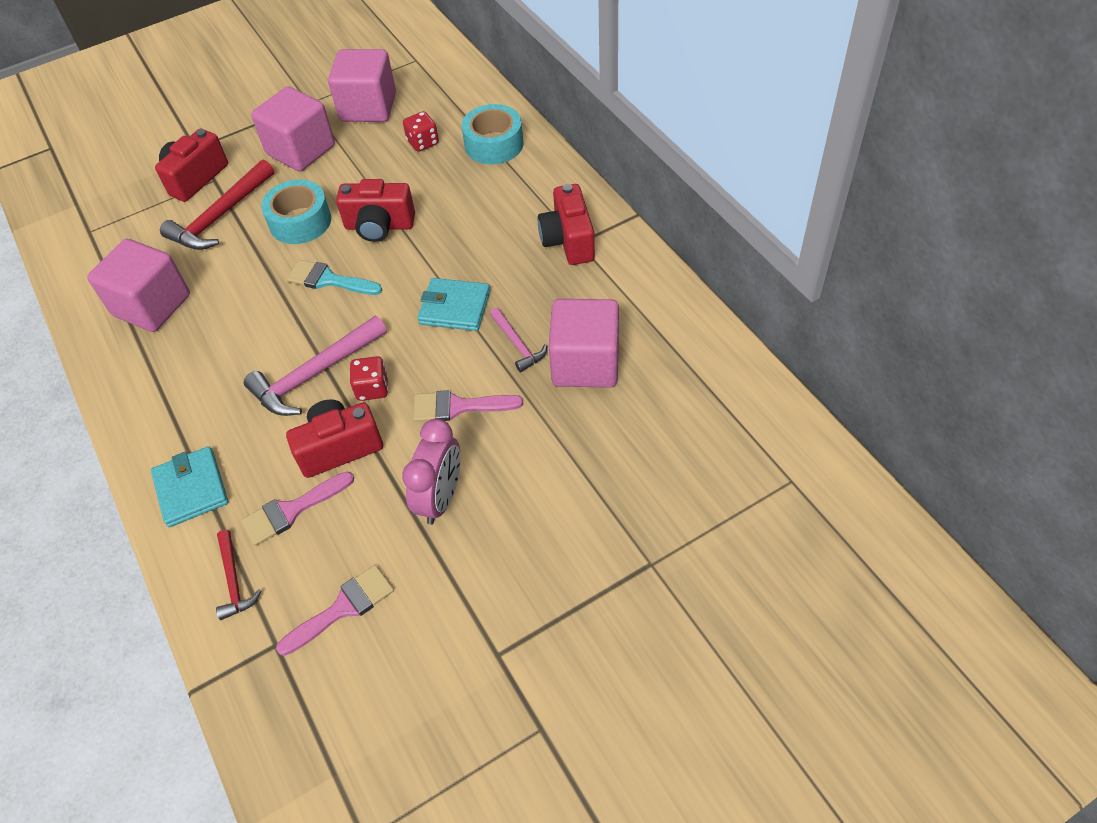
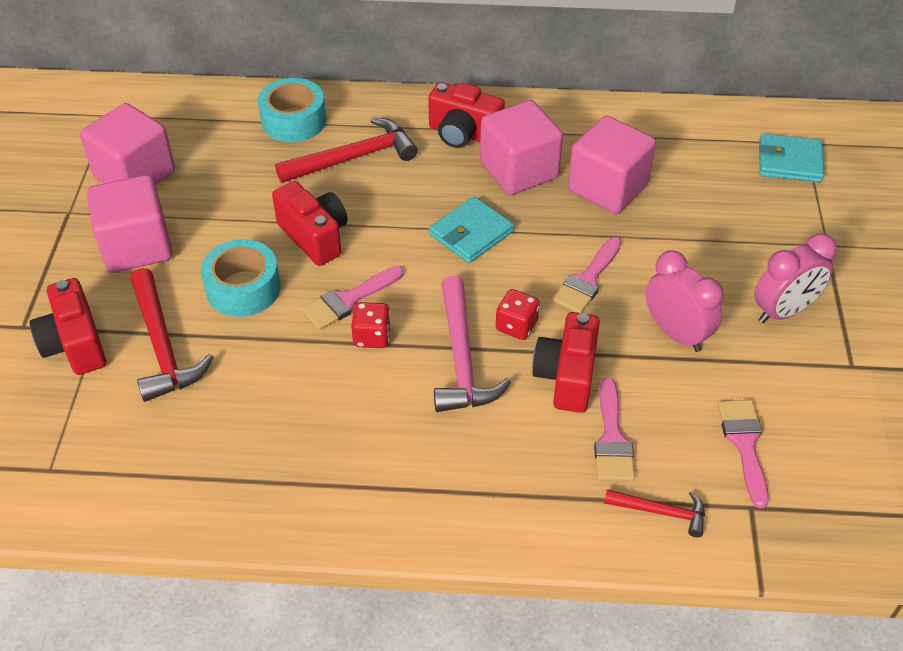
camera: 60 degrees left, 5 degrees down
pink cube [87,239,190,332] -> pink cube moved to [480,100,563,195]
turquoise wallet [151,446,228,527] -> turquoise wallet moved to [759,134,824,183]
turquoise brush [287,260,382,295] -> pink brush [302,266,404,330]
red camera [336,179,415,242] -> red camera turned 75 degrees counterclockwise [272,181,347,266]
red dice [403,111,439,152] -> red dice moved to [351,302,391,348]
pink hammer [490,308,547,372] -> none
none -> red hammer [275,117,418,183]
none -> pink clock [754,233,837,323]

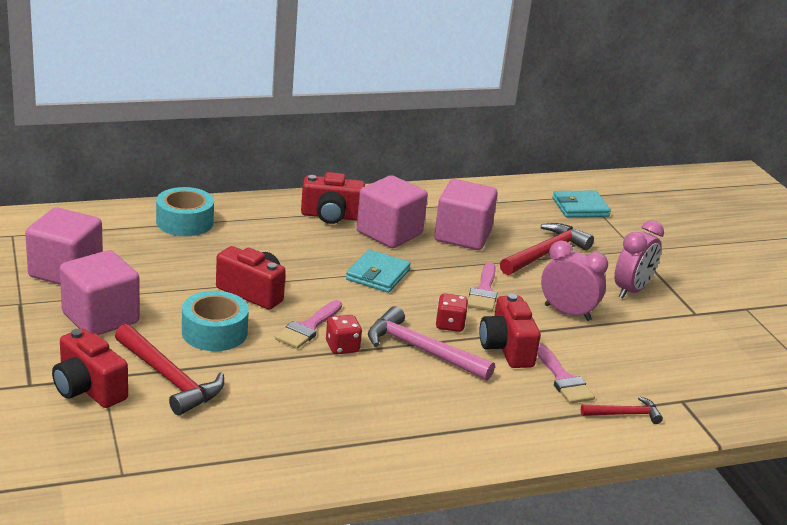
camera: 25 degrees left, 20 degrees down
red hammer [275,117,418,183] -> red hammer moved to [500,223,594,275]
pink hammer [434,276,511,412] -> pink hammer turned 150 degrees clockwise [368,306,495,381]
pink brush [718,400,769,508] -> none

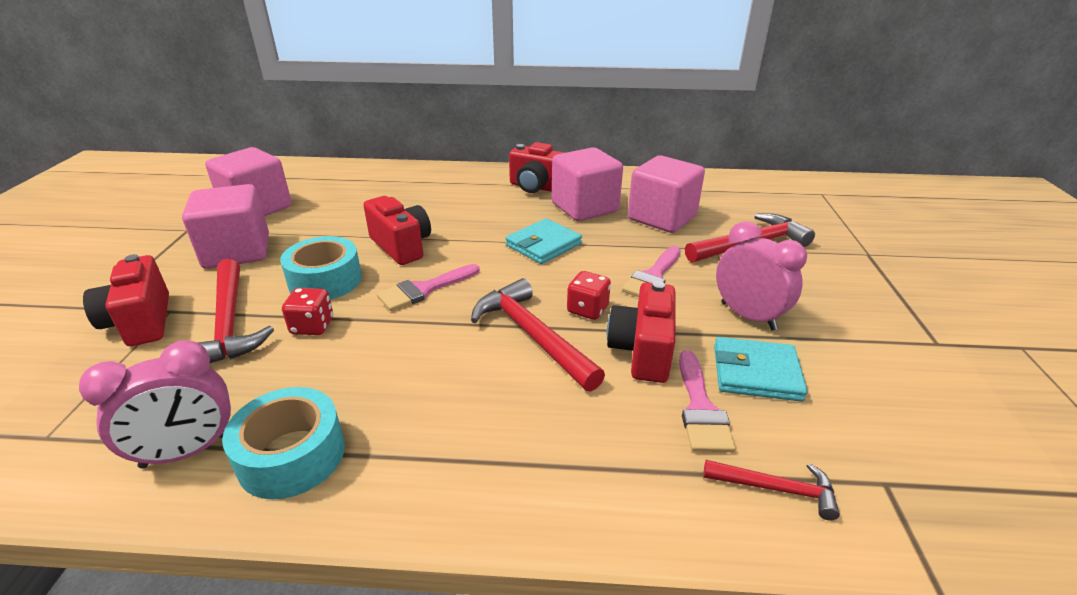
camera: 25 degrees right, 5 degrees up
turquoise tape [156,187,214,236] -> turquoise tape moved to [222,387,345,500]
red dice [326,315,362,354] -> red dice moved to [282,288,333,335]
pink hammer [368,306,495,381] -> red hammer [471,278,605,392]
turquoise wallet [553,191,611,217] -> turquoise wallet moved to [714,337,808,402]
pink clock [614,220,664,298] -> pink clock moved to [79,340,231,469]

